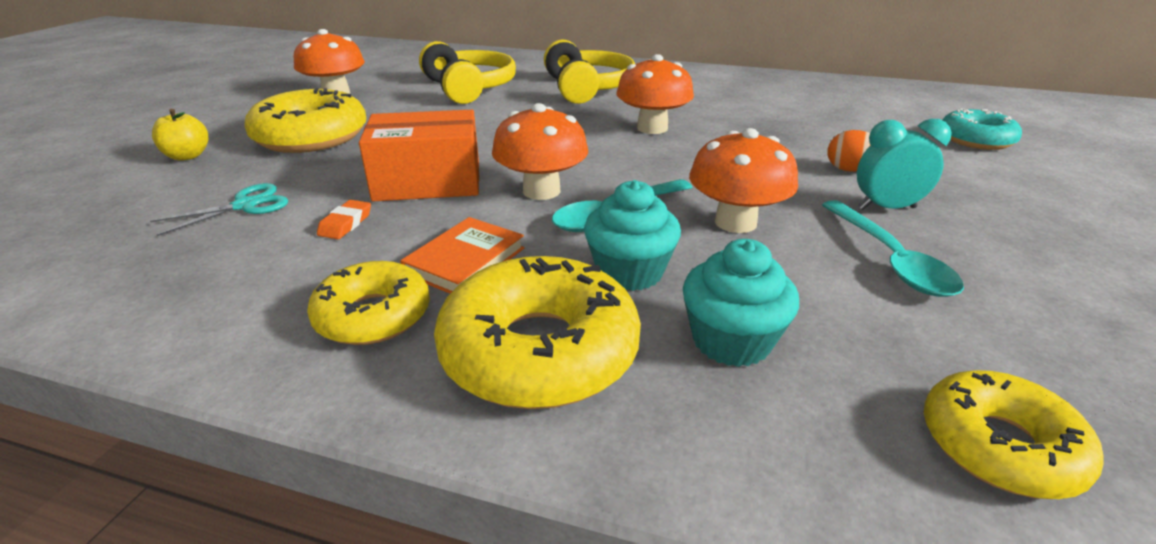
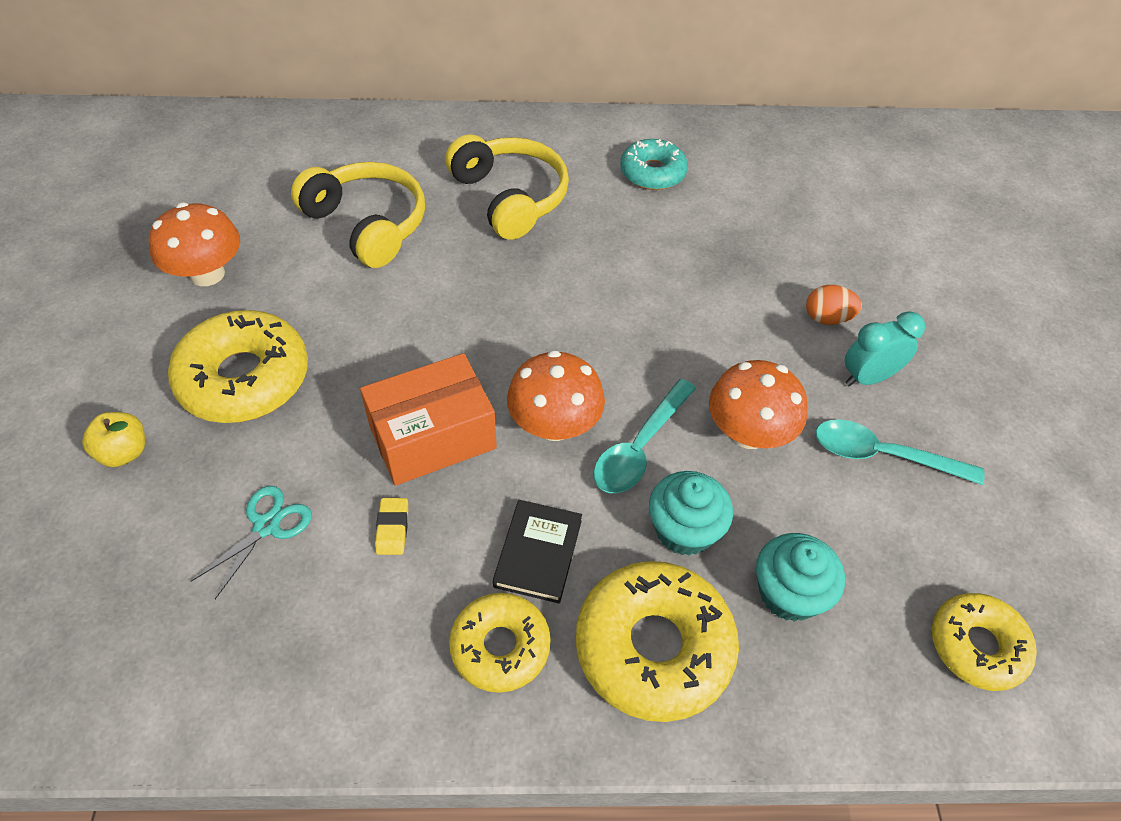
camera: 20 degrees left, 20 degrees up
orange eraser [317,200,371,239] -> yellow eraser [375,498,408,555]
orange book [400,217,524,293] -> black book [493,500,582,604]
orange mushroom [616,54,694,134] -> none
turquoise spoon [822,200,964,297] -> turquoise spoon turned 135 degrees clockwise [815,419,985,485]
turquoise donut [942,108,1022,150] -> turquoise donut moved to [620,139,688,190]

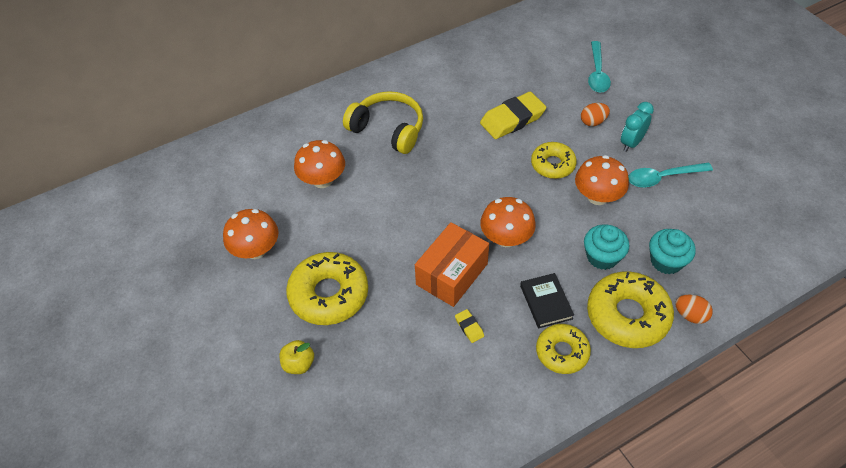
camera: 25 degrees left, 0 degrees up
turquoise scissors [191,486,312,599] -> none
yellow headphones [291,162,425,268] -> orange mushroom [294,140,345,188]
turquoise spoon [593,379,696,493] -> turquoise spoon moved to [588,41,611,93]
turquoise donut [620,139,688,190] -> none
yellow donut [932,593,1037,691] -> yellow donut moved to [531,142,577,179]
none -> yellow eraser [480,92,546,139]
none -> orange egg [675,295,713,324]

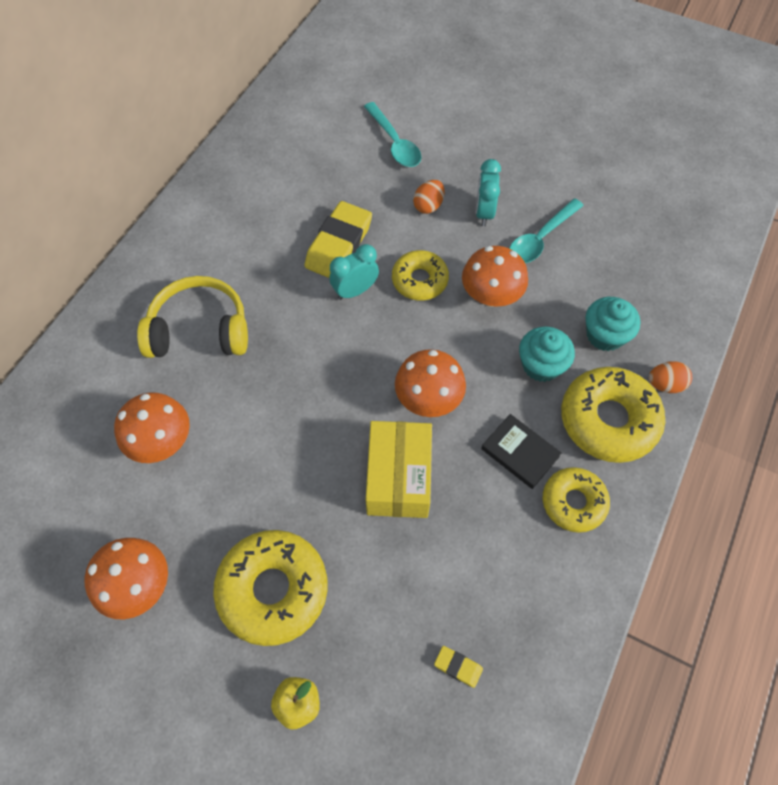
camera: 35 degrees left, 10 degrees up
orange box [415,222,489,307] -> yellow box [366,421,432,518]
yellow eraser [455,309,484,343] -> yellow eraser moved to [434,646,483,688]
none -> turquoise clock [329,244,379,300]

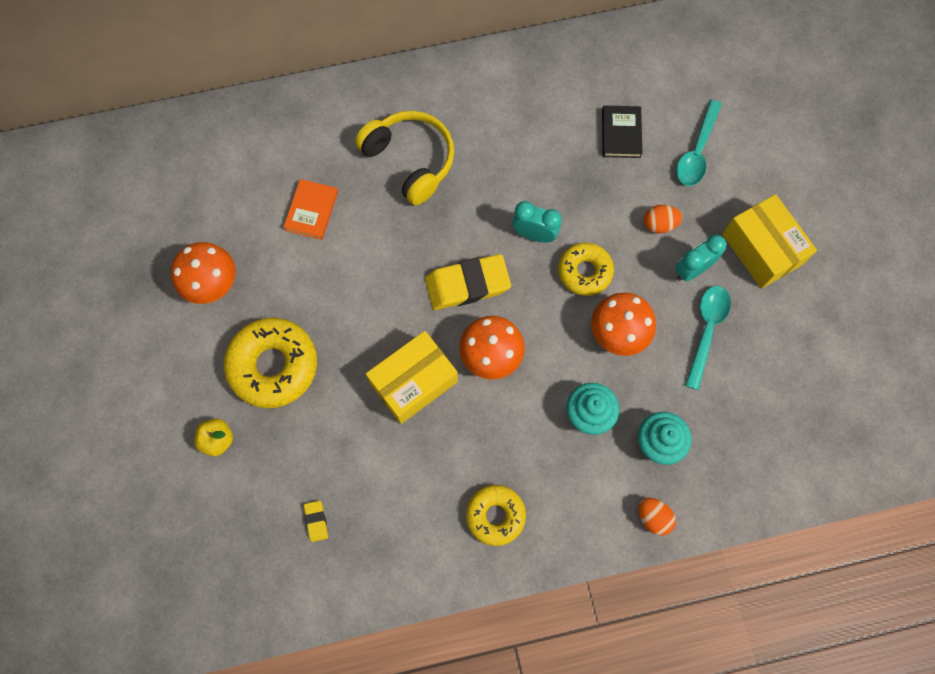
camera: 50 degrees right, 10 degrees up
orange mushroom [114,392,190,463] -> orange book [283,179,338,240]
yellow eraser [305,201,372,278] -> yellow eraser moved to [425,254,511,310]
black book [481,414,562,489] -> black book moved to [602,105,643,158]
turquoise spoon [509,198,584,263] -> turquoise spoon turned 105 degrees clockwise [685,286,731,390]
yellow donut [561,367,665,463] -> none
none -> yellow box [722,194,817,289]

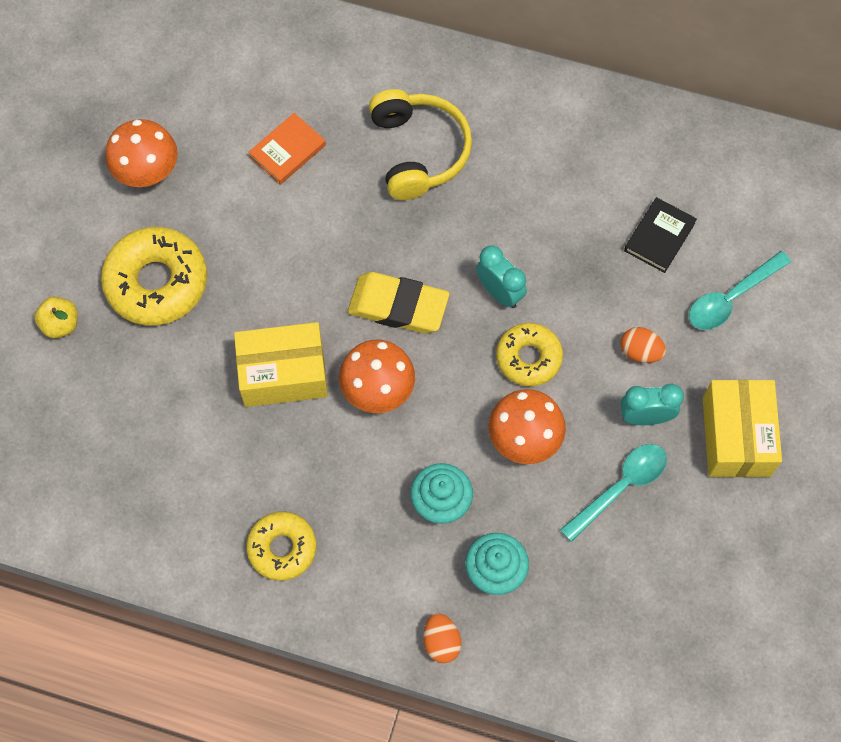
camera: 30 degrees right, 5 degrees down
yellow eraser [304,501,328,542] -> none

